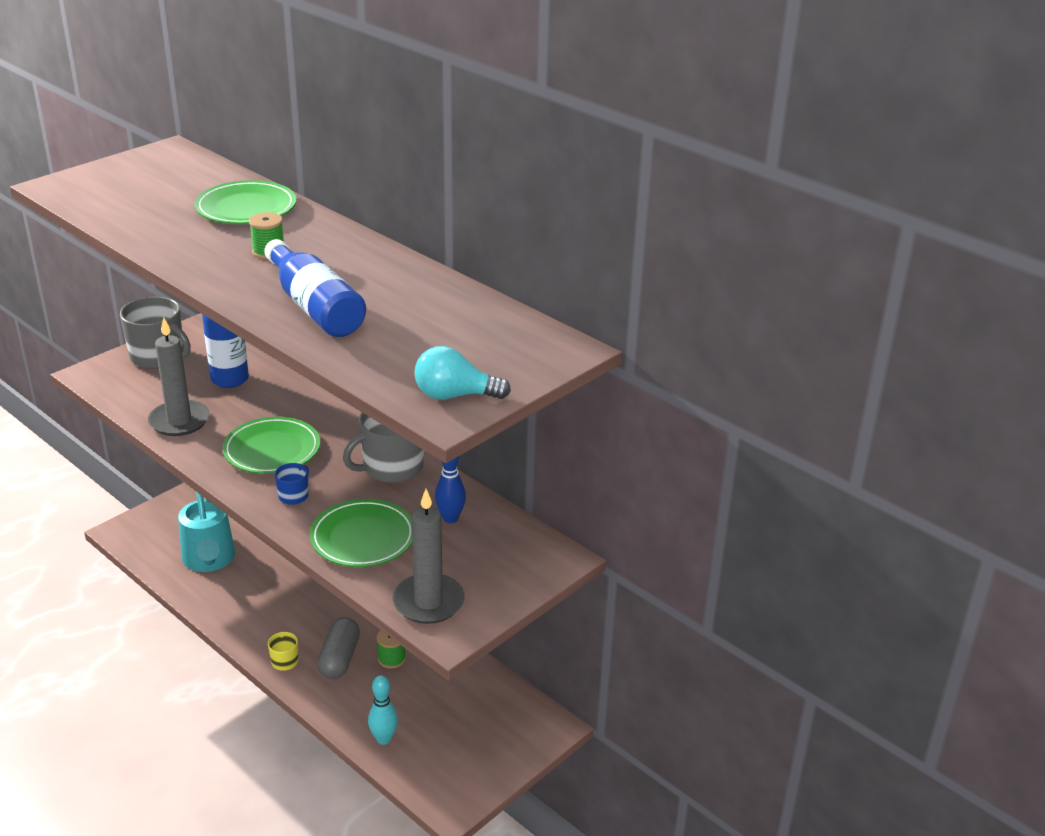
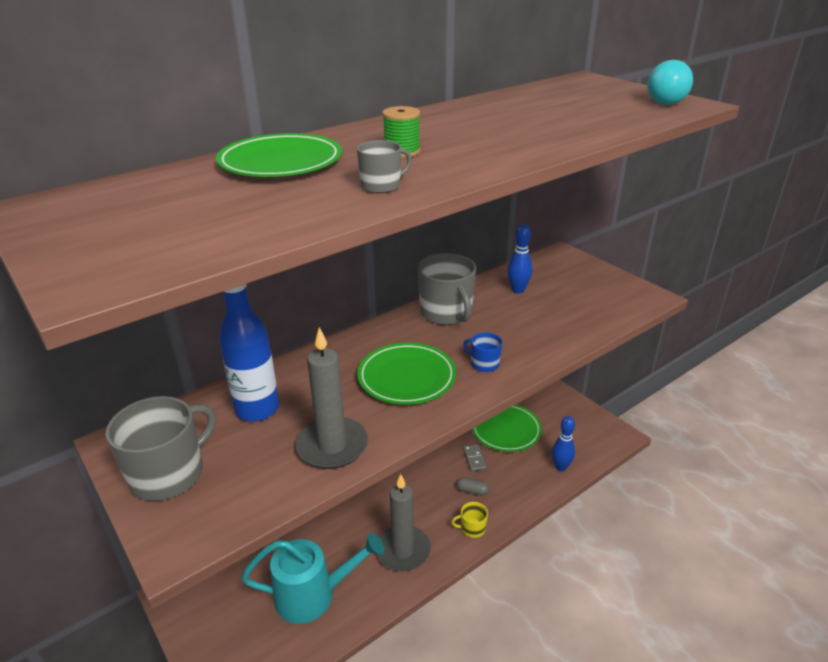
camera: 80 degrees left, 0 degrees up
blue bottle [264,239,366,337] -> none
green plate [310,499,413,567] -> green plate moved to [472,405,542,452]
grey capsule [317,617,360,679] -> grey capsule [456,477,489,496], size x0.52
turquoise bowling pin [368,675,398,745] -> blue bowling pin [552,416,575,471]
green spool [377,630,406,669] -> grey domino [463,444,487,472]
grey candle [393,489,465,624] -> grey candle moved to [376,474,431,572]
none -> grey mug [357,140,412,193]

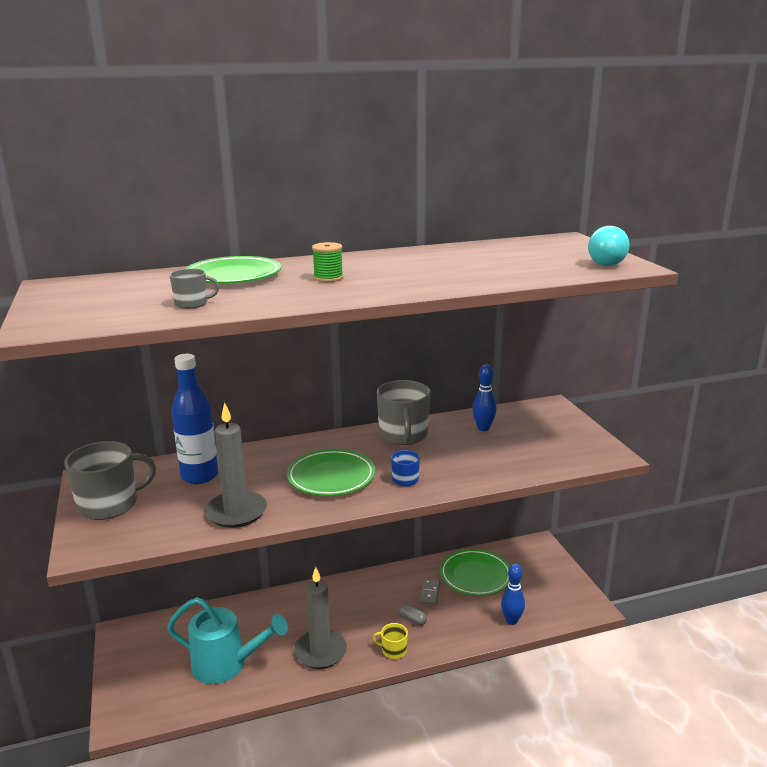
camera: 20 degrees right, 10 degrees down
grey mug [357,140,412,193] -> grey mug moved to [169,269,219,309]

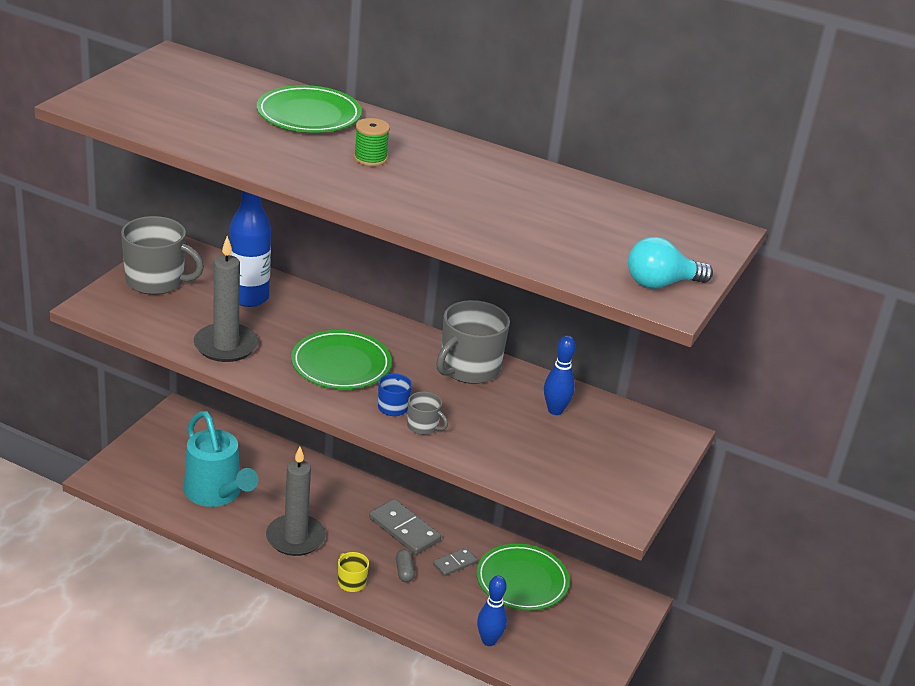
camera: 40 degrees right, 10 degrees up
grey mug [169,269,219,309] -> grey mug moved to [407,391,448,435]
none -> grey domino [369,499,441,555]

